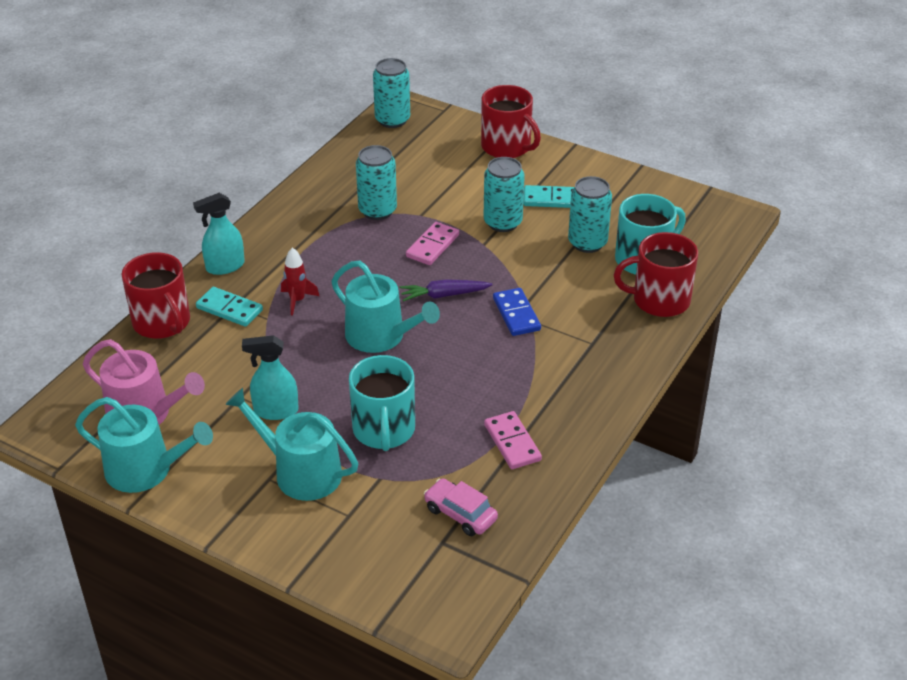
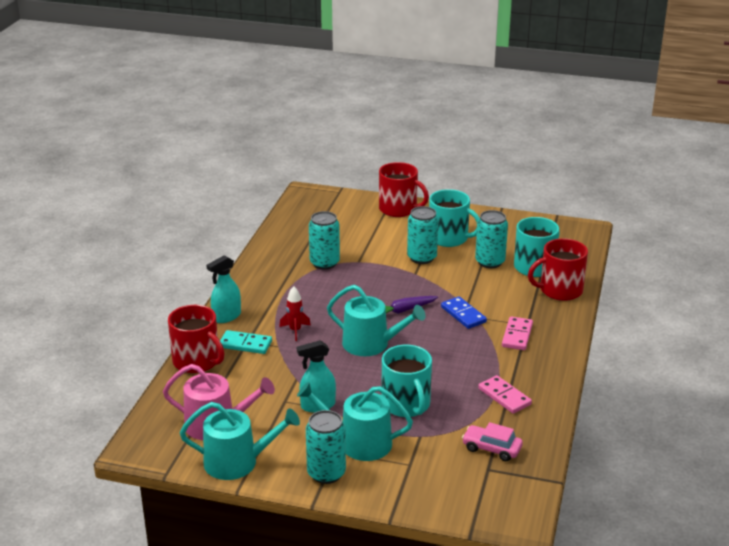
camera: 15 degrees left, 10 degrees down
turquoise can [373,58,410,128] -> turquoise can moved to [306,410,346,484]
pink domino [406,222,459,265] -> pink domino moved to [502,316,533,350]
turquoise domino [523,185,574,208] -> turquoise mug [429,189,479,247]

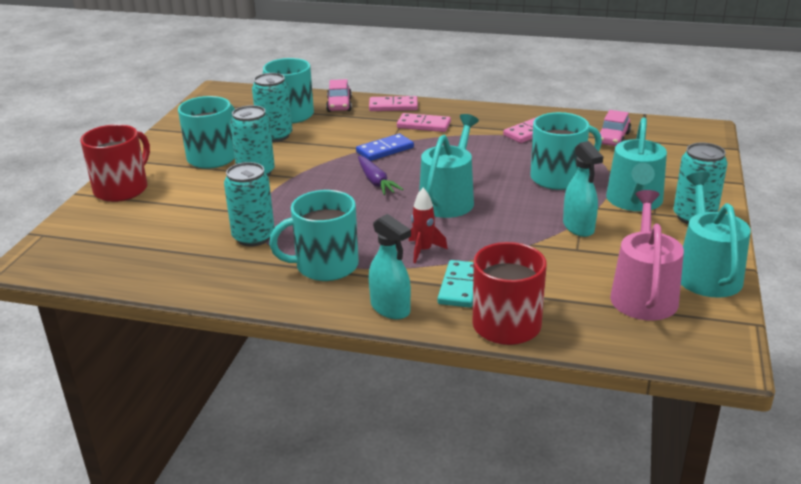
camera: 90 degrees left, 0 degrees up
red mug [528,238,588,301] -> pink car [326,79,352,112]
none -> turquoise mug [269,190,359,281]
none -> pink domino [369,96,418,111]

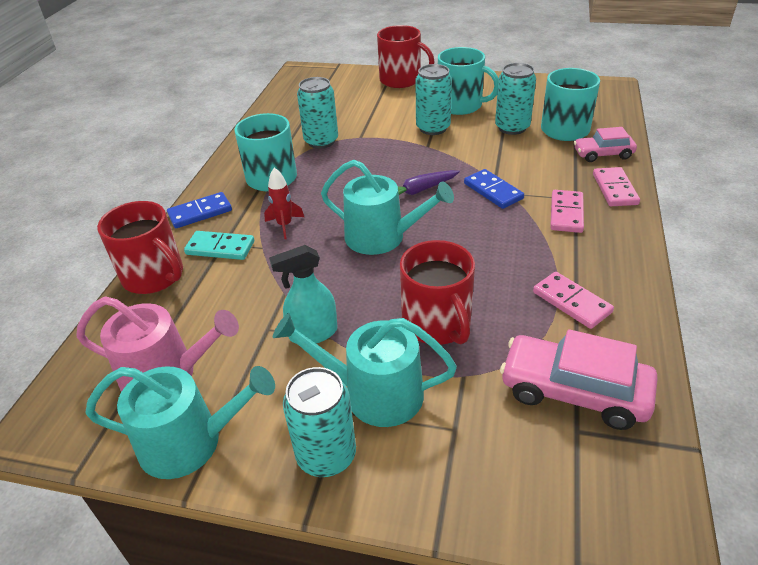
camera: 90 degrees right, 10 degrees up
turquoise spray bottle [369,214,411,319] -> blue domino [167,192,232,228]
turquoise mug [530,112,602,190] -> red mug [400,240,475,345]
pink car [599,110,631,146] -> pink car [500,329,658,430], size x1.64

